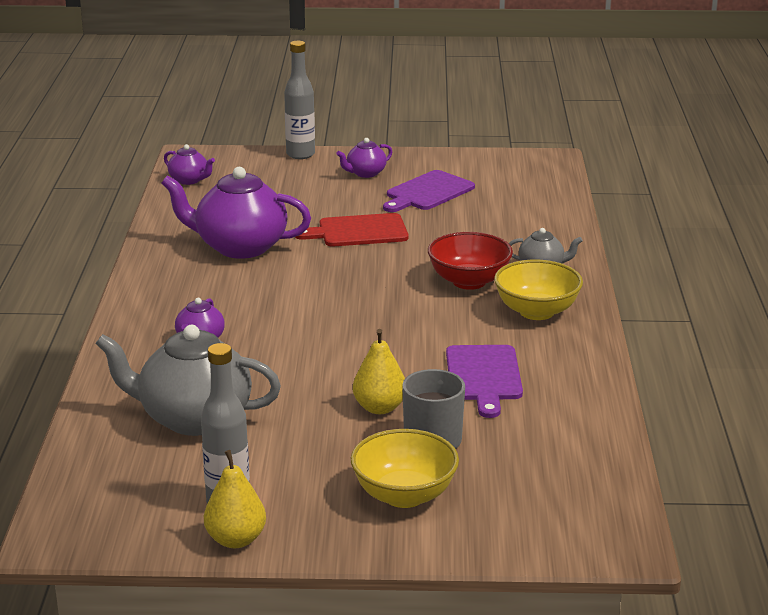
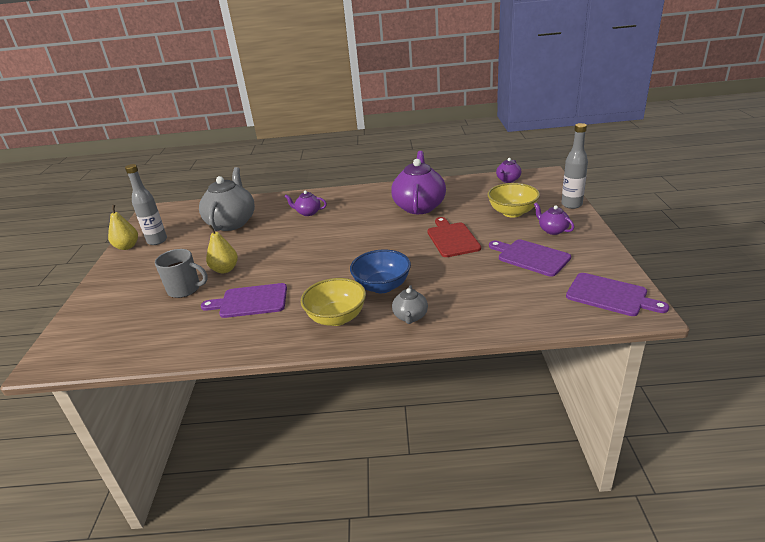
camera: 90 degrees right, 5 degrees up
yellow bowl [351,429,459,508] -> yellow bowl moved to [487,183,540,218]
red bowl [428,232,513,290] -> blue bowl [350,250,411,293]
none -> purple cutting board [566,273,669,316]

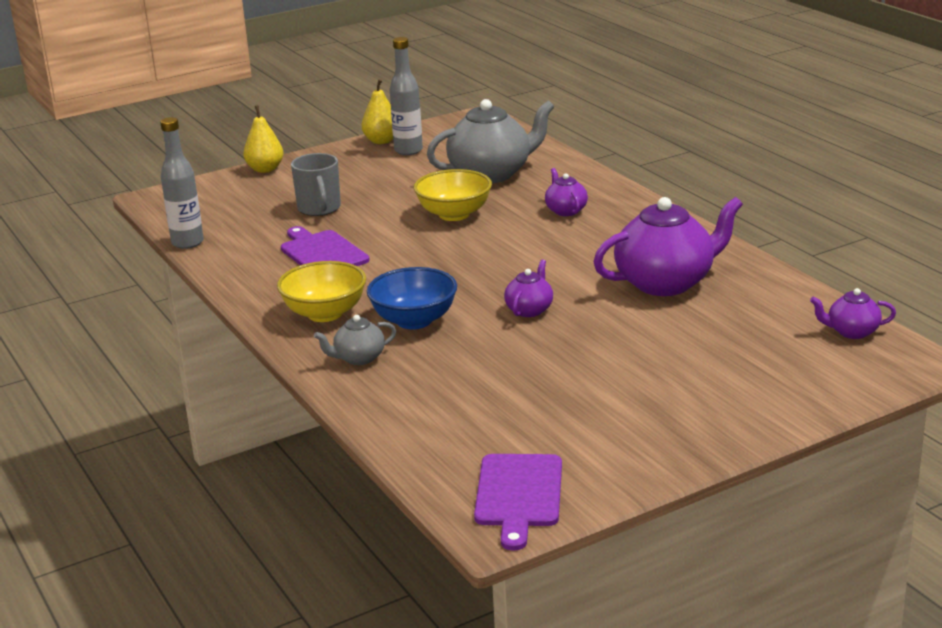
camera: 60 degrees right, 5 degrees down
yellow pear [206,225,238,273] -> yellow pear moved to [243,105,284,173]
red cutting board [427,217,481,257] -> none
yellow bowl [487,183,540,218] -> yellow bowl moved to [414,169,492,221]
purple cutting board [489,239,571,277] -> none
purple teapot [534,203,574,235] -> purple teapot moved to [504,259,553,317]
grey bottle [561,123,588,209] -> grey bottle moved to [160,117,204,249]

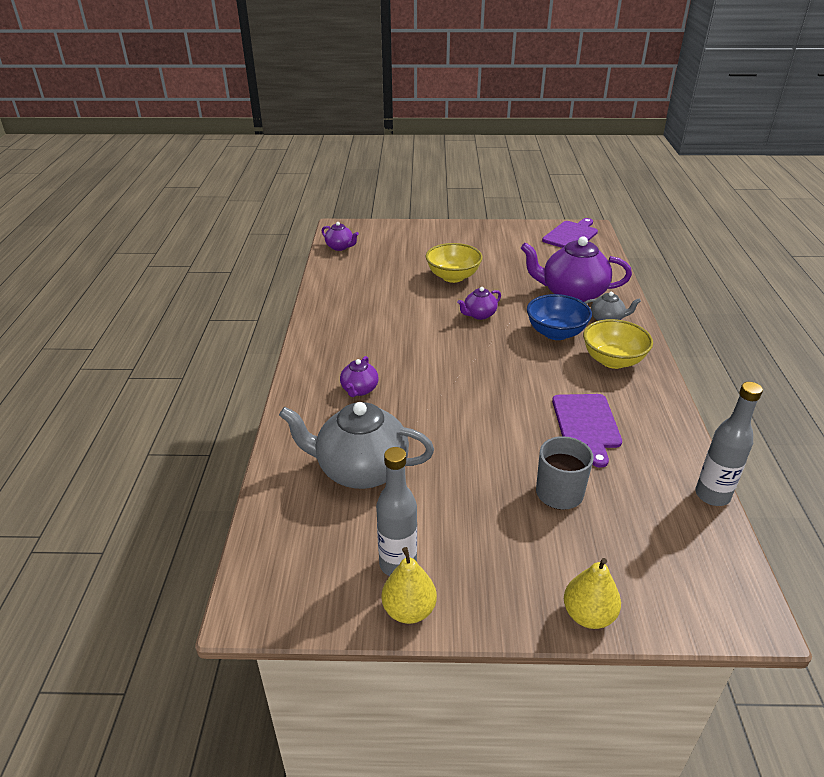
camera: 150 degrees left, 10 degrees up
yellow bowl [414,169,492,221] -> yellow bowl moved to [426,243,483,283]
purple teapot [594,197,743,296] -> purple teapot moved to [521,236,632,302]

